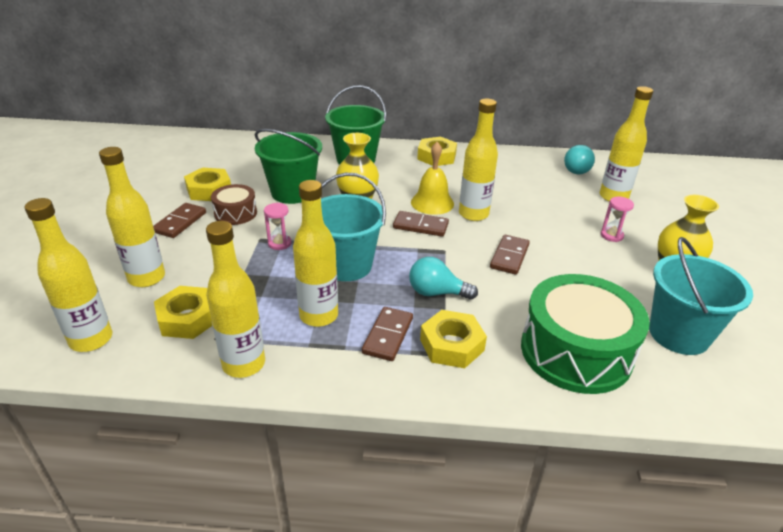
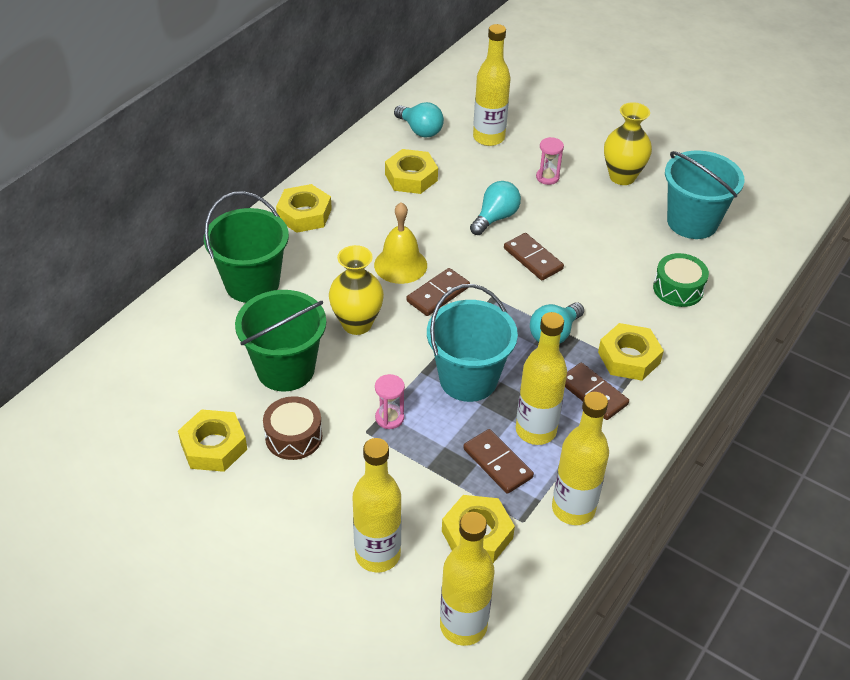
camera: 60 degrees left, 10 degrees up
brown domino [153,203,206,238] -> brown domino moved to [463,429,534,494]
yellow bottle [459,99,498,221] -> none
green drum [521,274,650,394] -> green drum [653,253,709,307], size x0.51
none -> yellow nut [385,149,438,194]
none -> turquoise light bulb [470,181,521,235]

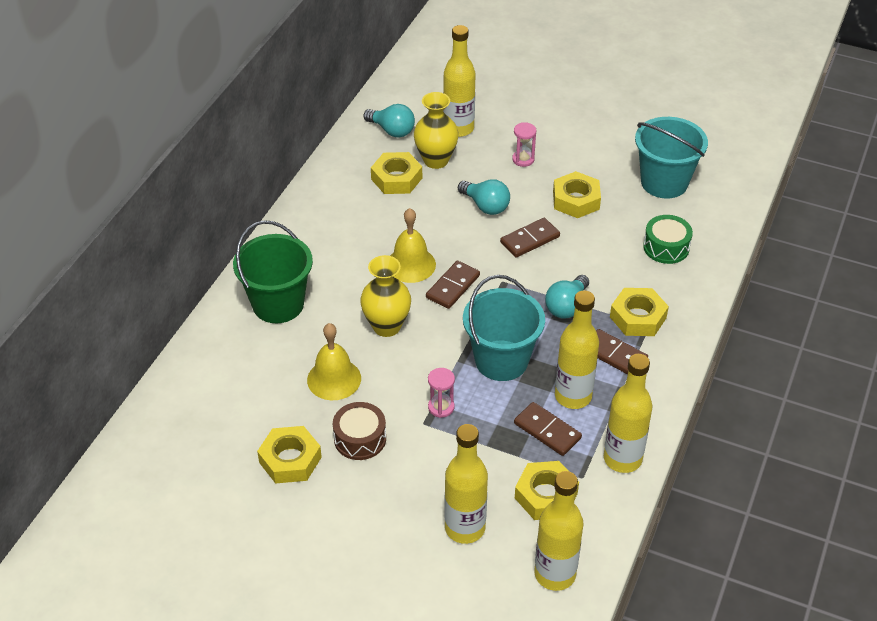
camera: 10 degrees left, 0 degrees up
green bucket [235,290,326,391] -> yellow bell [307,323,361,400]
yellow nut [276,184,332,233] -> yellow nut moved to [553,171,601,218]
turquoise light bulb [470,181,521,235] -> turquoise light bulb turned 105 degrees clockwise [458,179,510,215]
brown domino [504,233,564,280] -> brown domino turned 75 degrees counterclockwise [500,218,560,258]
yellow vase [604,102,652,185] -> yellow vase moved to [414,92,459,169]

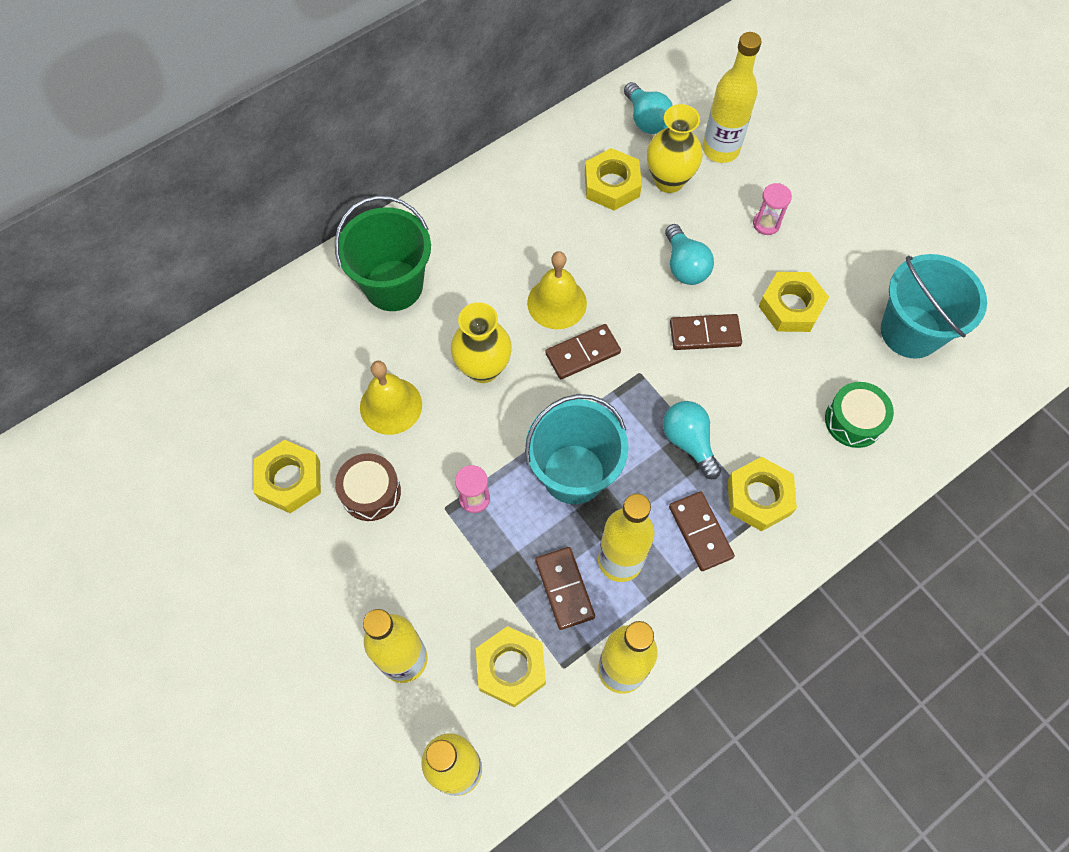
camera: 30 degrees right, 20 degrees up
turquoise light bulb [545,275,589,319] -> turquoise light bulb turned 90 degrees clockwise [663,401,721,479]

